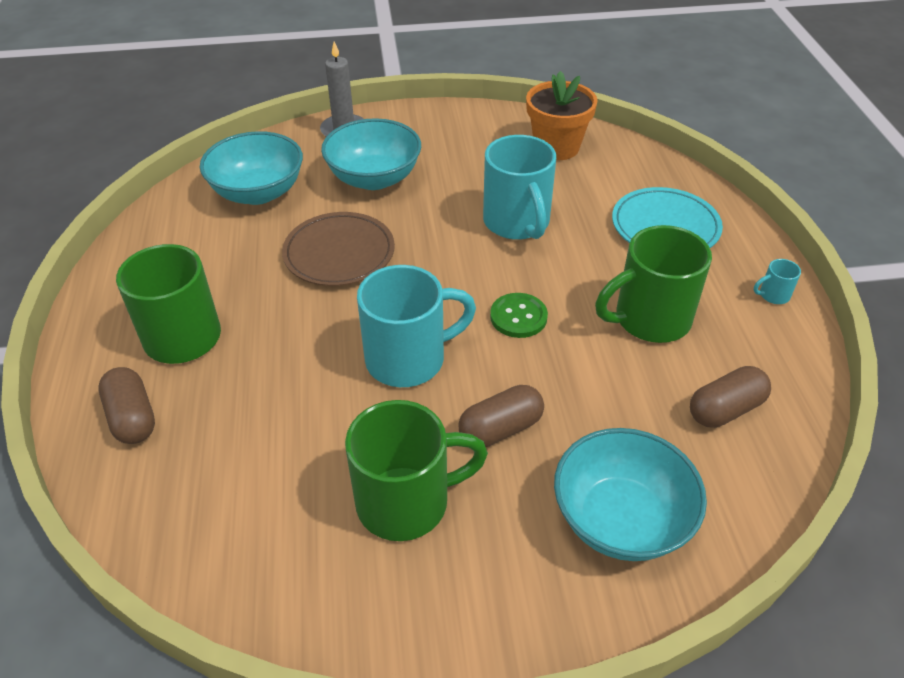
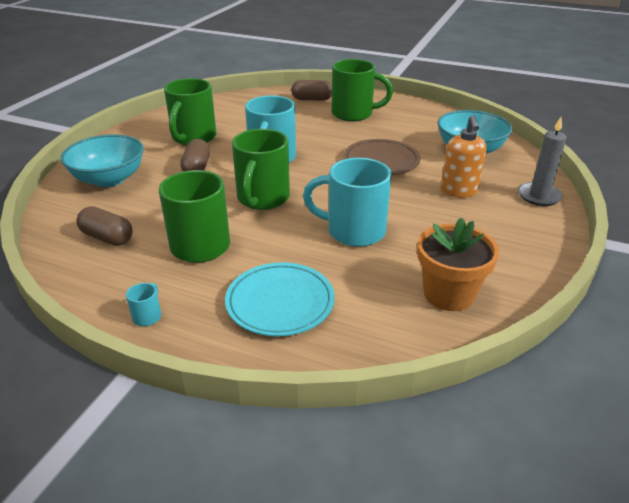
camera: 120 degrees right, 10 degrees down
turquoise bowl [321,118,421,190] -> orange soap dispenser [441,115,486,198]
green button [490,293,548,338] -> green mug [232,129,290,210]
brown capsule [690,366,771,428] -> brown capsule turned 60 degrees counterclockwise [76,207,133,246]

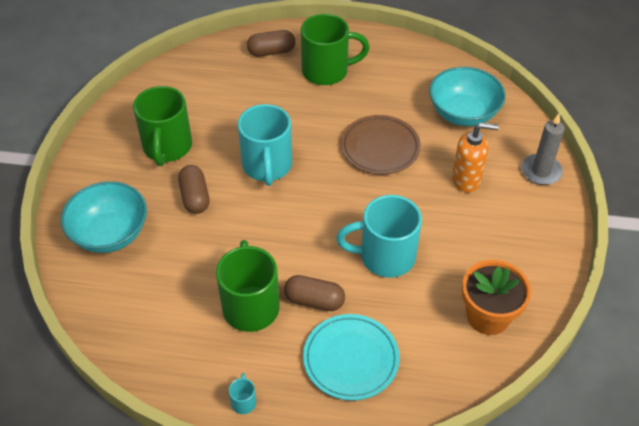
camera: 15 degrees left, 15 degrees up
brown capsule [76,207,133,246] -> brown capsule moved to [284,275,345,311]
green mug [232,129,290,210] -> none
orange soap dispenser [441,115,486,198] -> orange soap dispenser turned 75 degrees counterclockwise [452,122,499,193]

